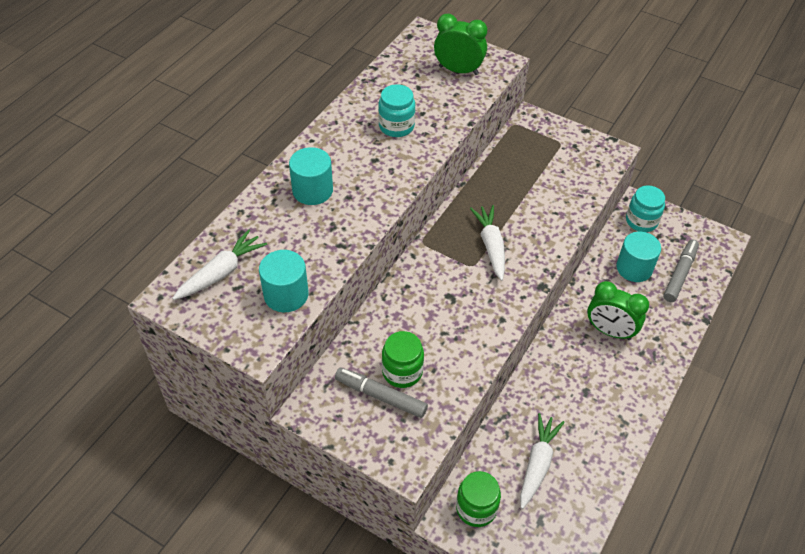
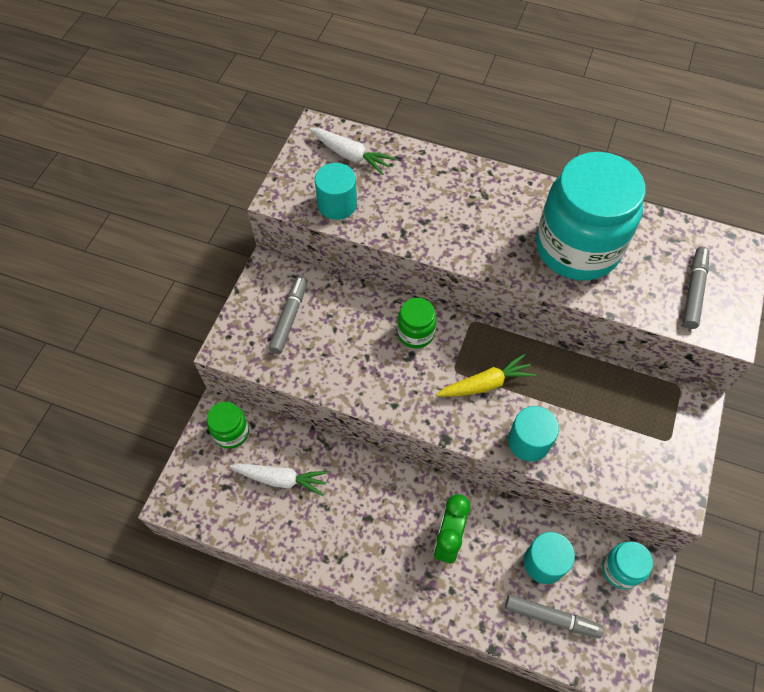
camera: 80 degrees right, 10 degrees up
turquoise cylinder [289,147,333,205] -> turquoise cylinder moved to [508,406,559,462]
turquoise jar [378,84,415,137] -> turquoise jar [536,152,646,281], size x2.23
green jar [382,331,424,388] -> green jar moved to [397,298,436,348]
green clock [434,14,487,75] -> grey marker [683,246,709,329]
white carrot [470,205,505,281] -> yellow carrot [436,353,536,397]

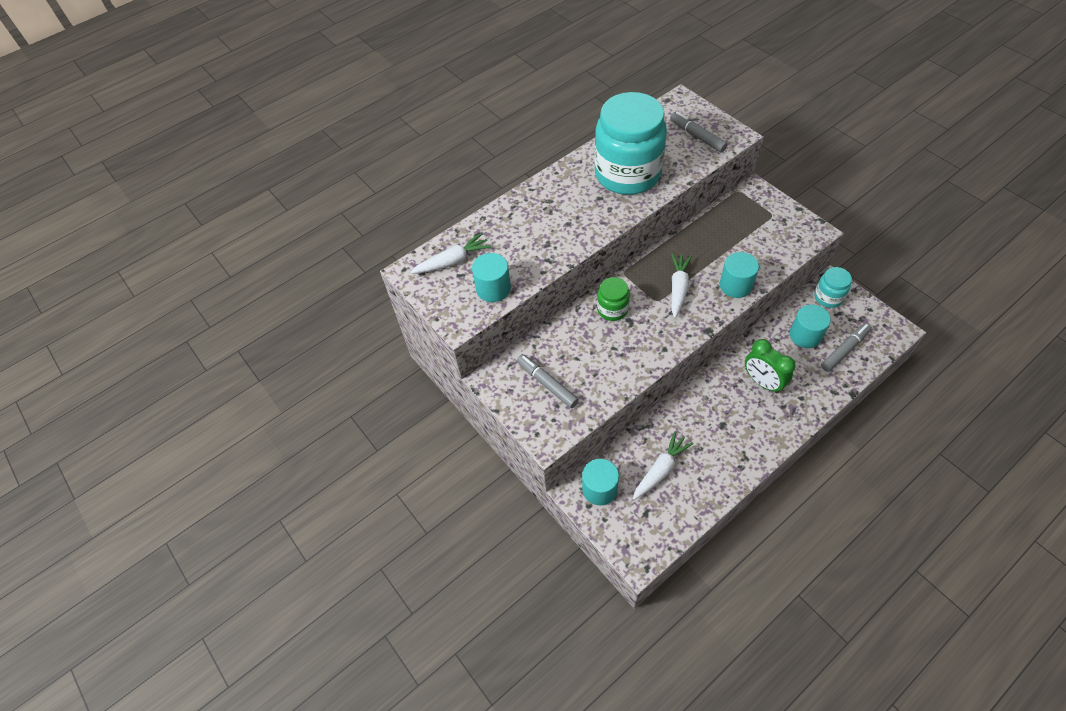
camera: 55 degrees left, 5 degrees down
green jar [207,402,249,449] -> turquoise cylinder [582,459,619,505]
yellow carrot [436,353,536,397] -> white carrot [671,253,692,318]

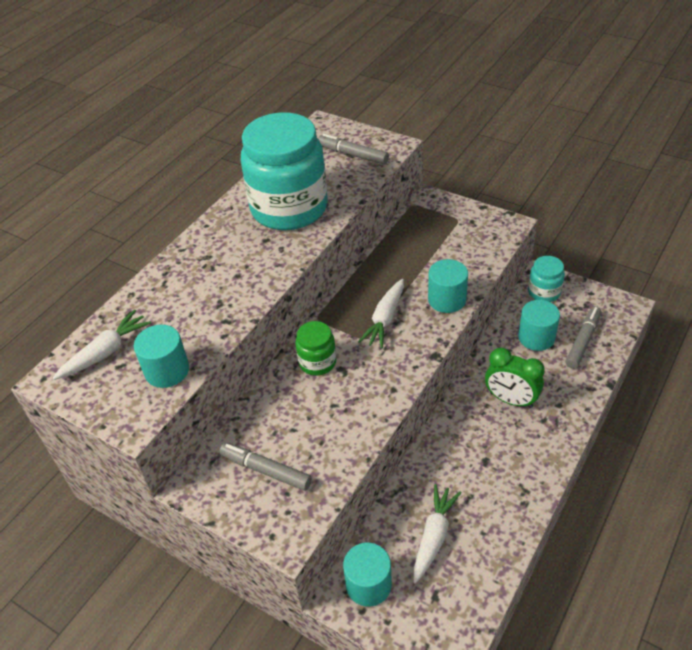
camera: 20 degrees left, 10 degrees down
white carrot [671,253,692,318] -> white carrot turned 150 degrees counterclockwise [358,279,404,349]

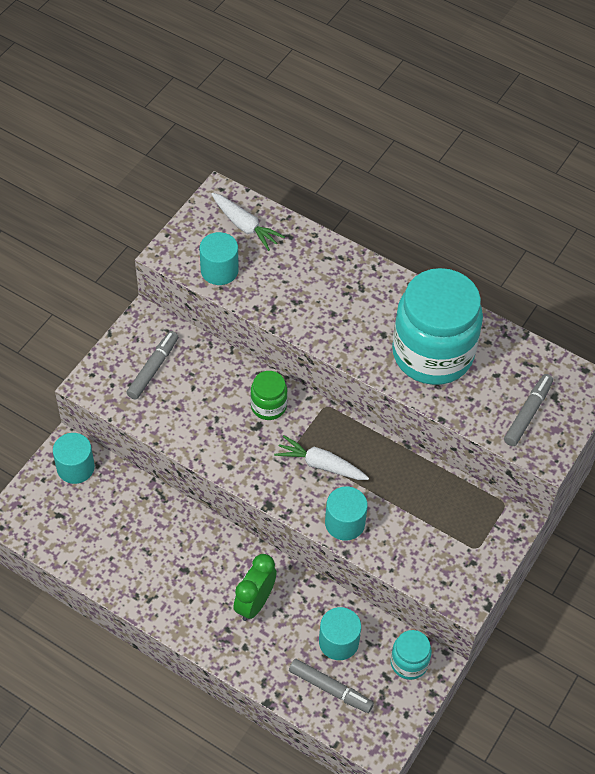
camera: 85 degrees right, 10 degrees up
white carrot [413,484,462,584] -> none

